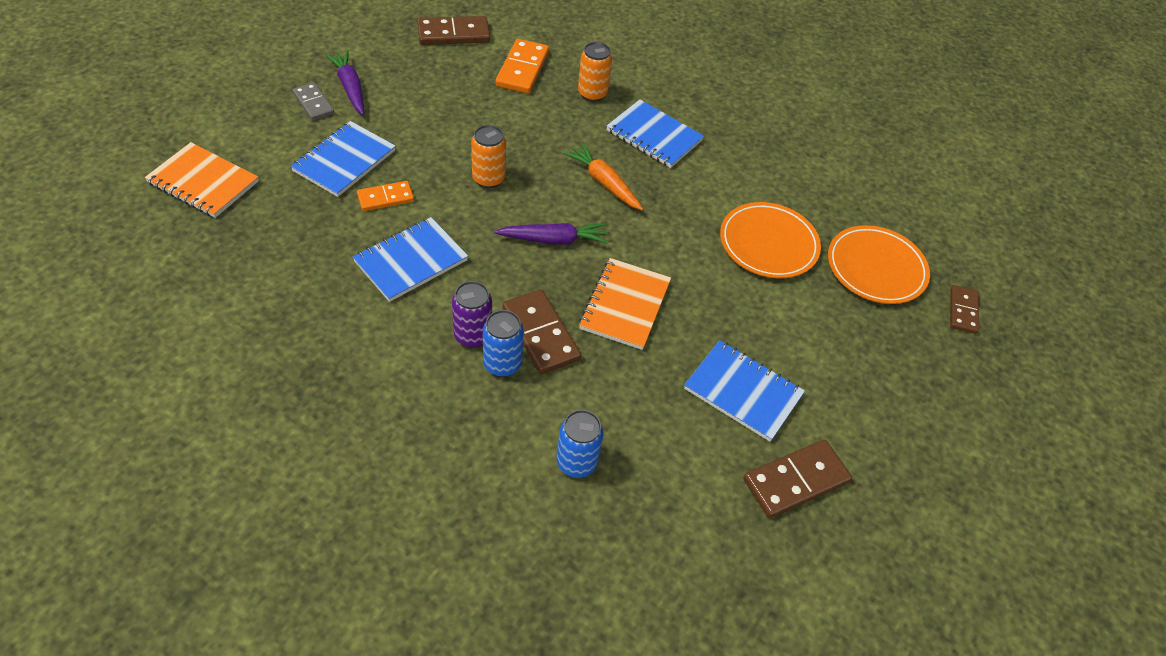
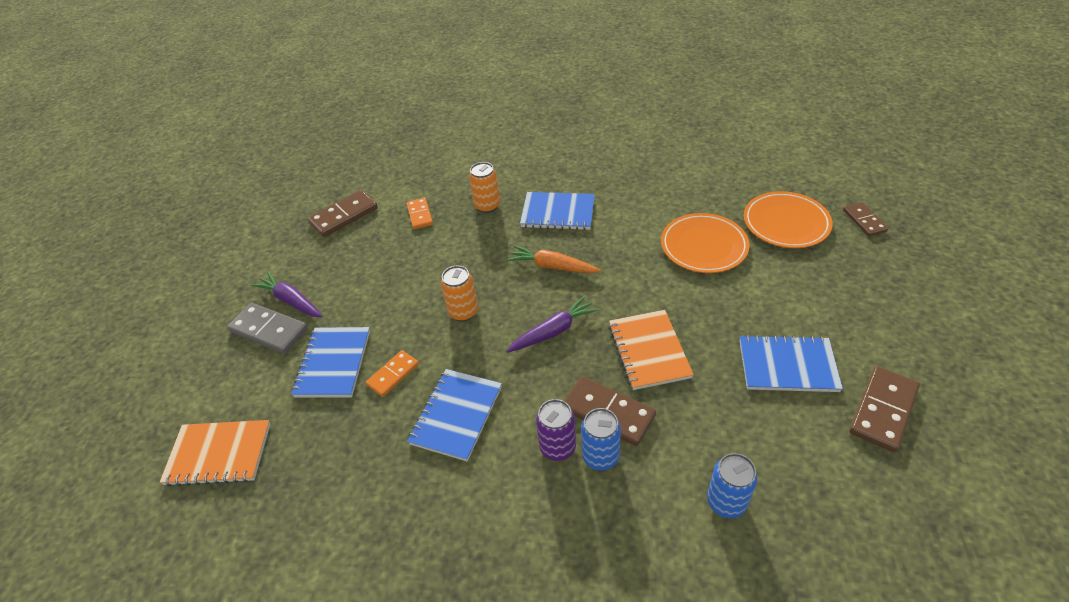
camera: 20 degrees left, 5 degrees down
grey domino [293,82,334,120] -> grey domino [227,303,308,354], size x1.58
orange domino [496,39,549,94] -> orange domino [406,198,433,229], size x0.63

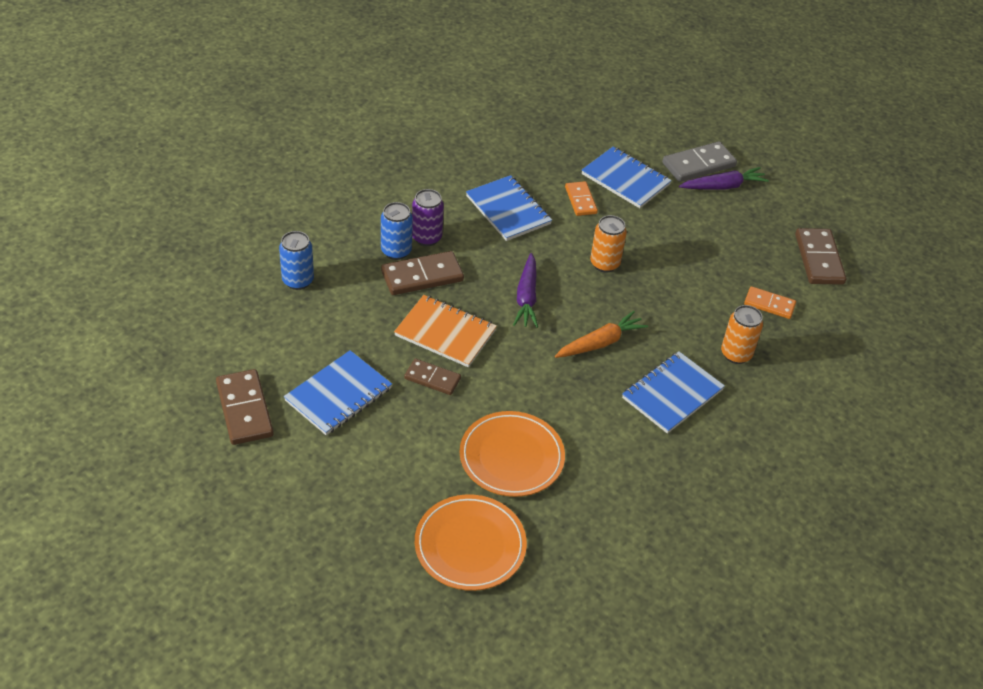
camera: 120 degrees right, 0 degrees up
orange notebook [160,420,270,487] -> none
brown domino [843,202,888,237] -> brown domino moved to [404,359,461,395]

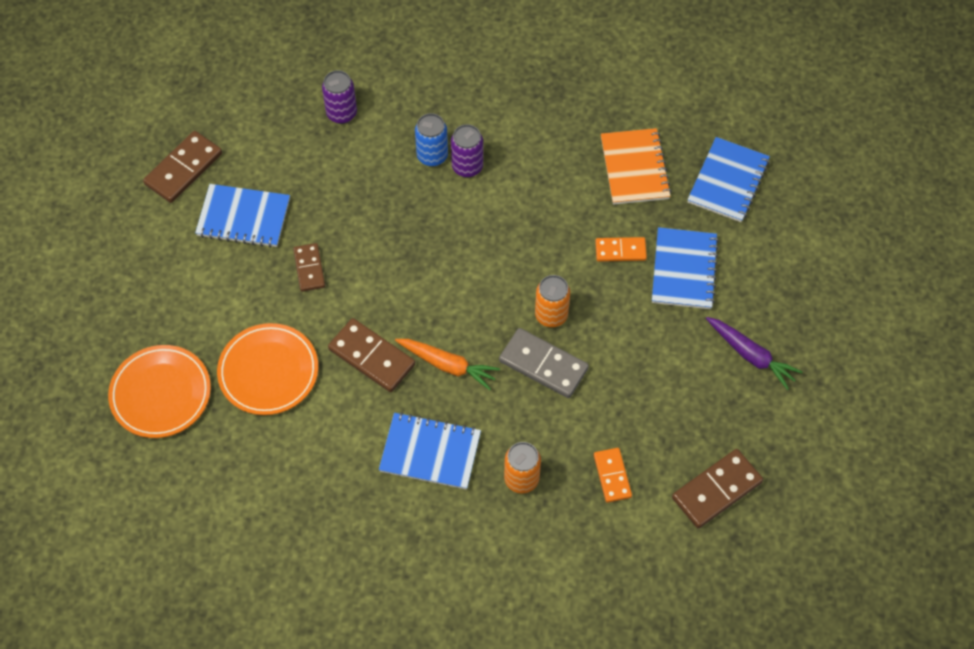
camera: 60 degrees right, 15 degrees up
blue can [279,231,314,290] -> purple can [322,70,357,124]
brown domino [381,251,464,295] -> brown domino moved to [328,318,415,392]
orange notebook [394,295,497,367] -> orange notebook moved to [601,128,672,205]
blue notebook [466,175,552,241] -> blue notebook moved to [687,137,770,222]
purple carrot [513,253,538,328] -> none
orange domino [565,181,598,216] -> orange domino turned 45 degrees clockwise [595,237,647,262]
grey domino [662,141,737,182] -> grey domino moved to [499,328,589,398]

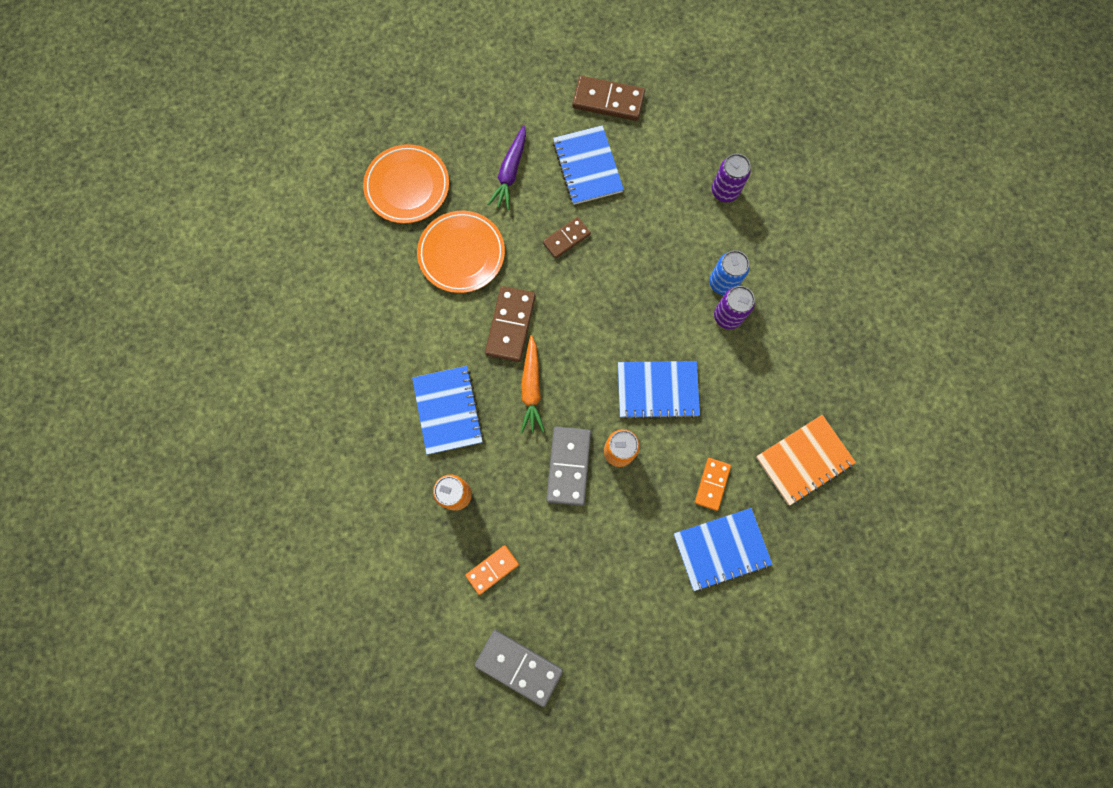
camera: 65 degrees right, 15 degrees up
orange domino [595,237,647,262] -> orange domino turned 45 degrees clockwise [695,458,731,511]
brown domino [672,449,763,528] -> grey domino [475,630,563,707]
blue notebook [687,137,770,222] -> blue notebook moved to [618,361,700,419]
purple carrot [706,317,802,390] -> purple carrot moved to [488,125,526,210]

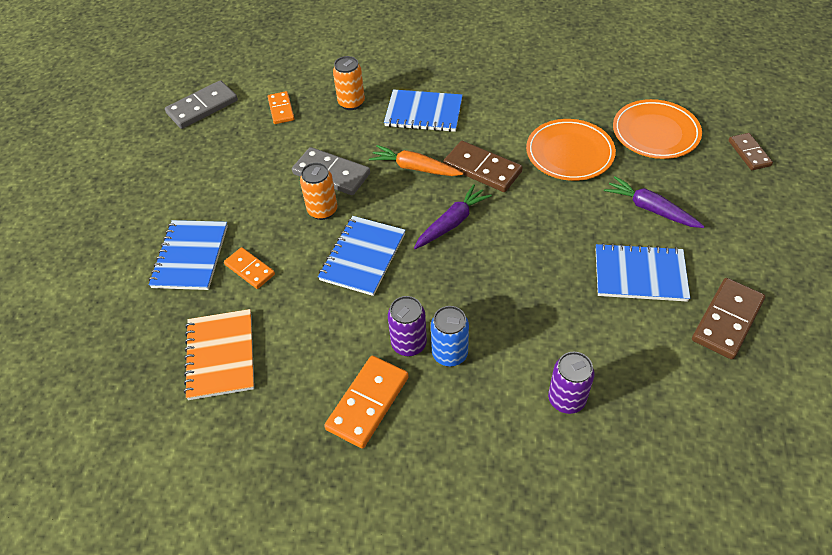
camera: 115 degrees right, 25 degrees down
brown domino [543,217,591,259] -> brown domino moved to [729,133,773,170]
none -> orange domino [324,356,409,449]
none -> purple carrot [414,184,492,249]

